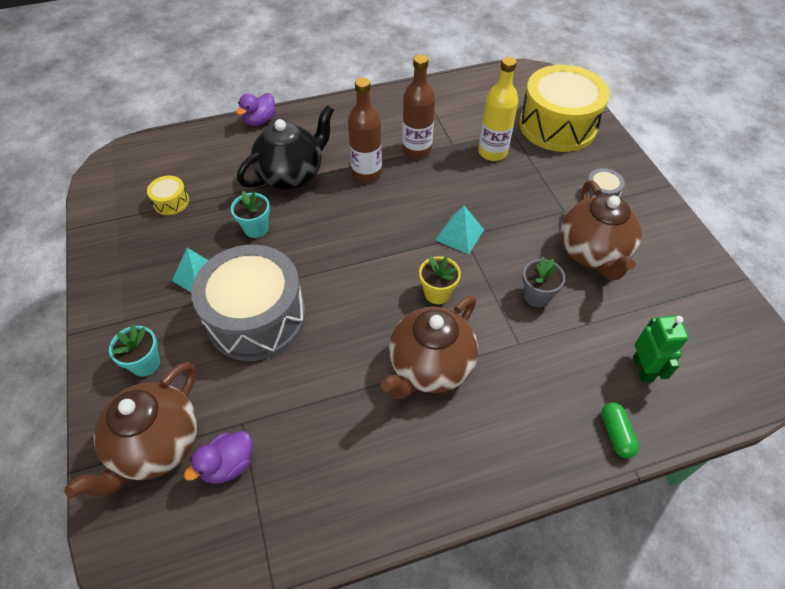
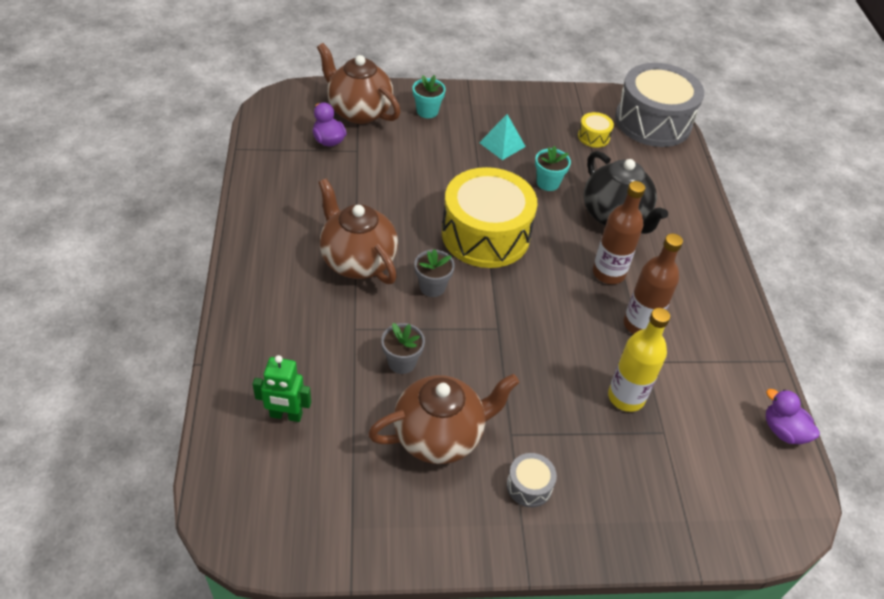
camera: 100 degrees right, 5 degrees down
grey drum [191,245,306,361] -> grey drum moved to [615,63,704,147]
purple duck [236,93,276,126] -> purple duck moved to [766,389,820,444]
yellow flower pot [419,256,461,304] -> grey flower pot [414,249,455,297]
turquoise pyramid [436,206,484,254] -> none
yellow drum [519,65,610,152] -> yellow drum moved to [442,167,538,268]
brown teapot [560,180,642,280] -> brown teapot turned 150 degrees clockwise [368,374,519,464]
green capsule [601,402,639,458] -> none

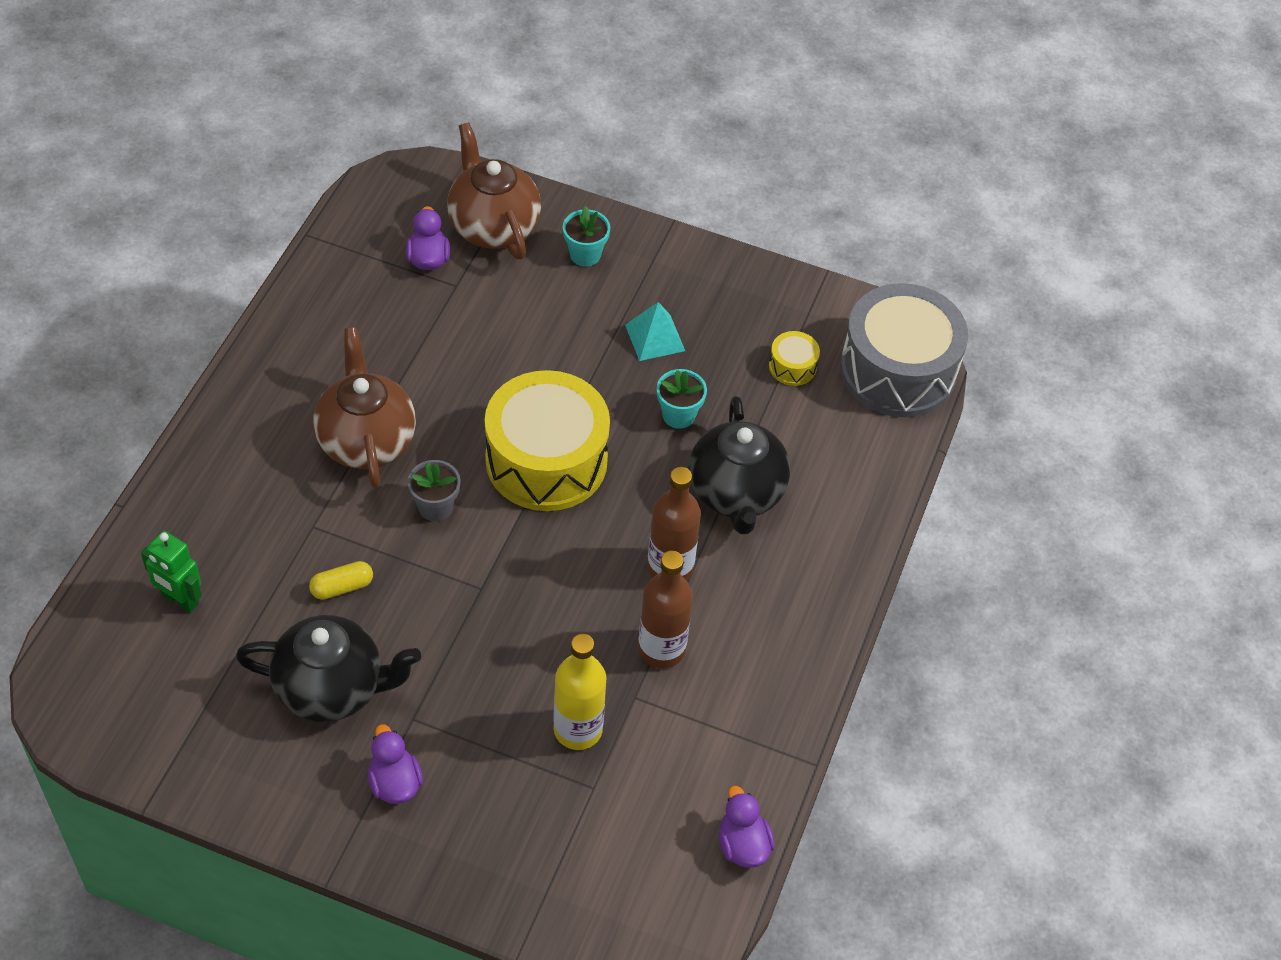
camera: 25 degrees right, 5 degrees up
brown teapot [368,374,519,464] -> black teapot [236,615,421,722]
grey flower pot [381,323,425,374] -> yellow capsule [309,561,373,600]
grey drum [507,453,557,507] -> purple duck [368,724,423,804]

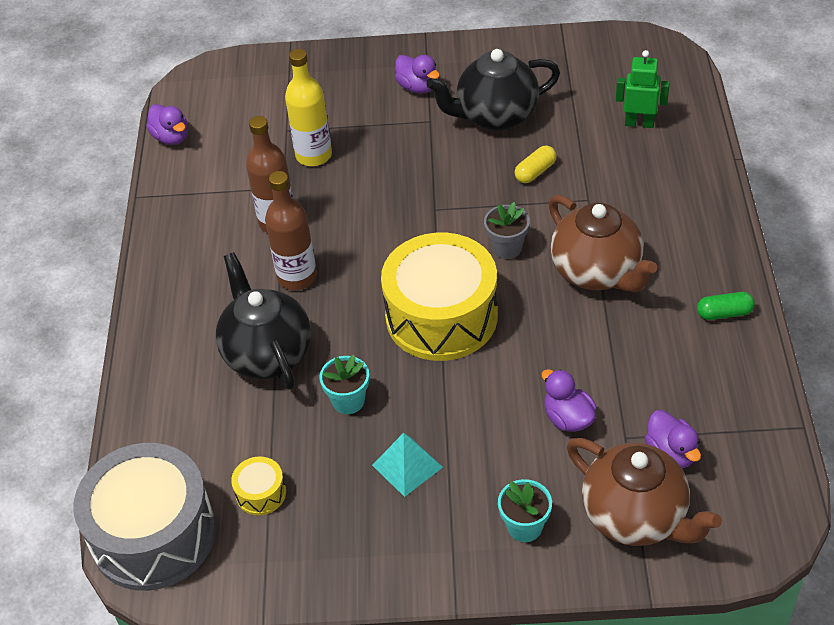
camera: 165 degrees right, 5 degrees down
none -> purple duck [542,369,597,432]
none -> green capsule [697,292,755,320]

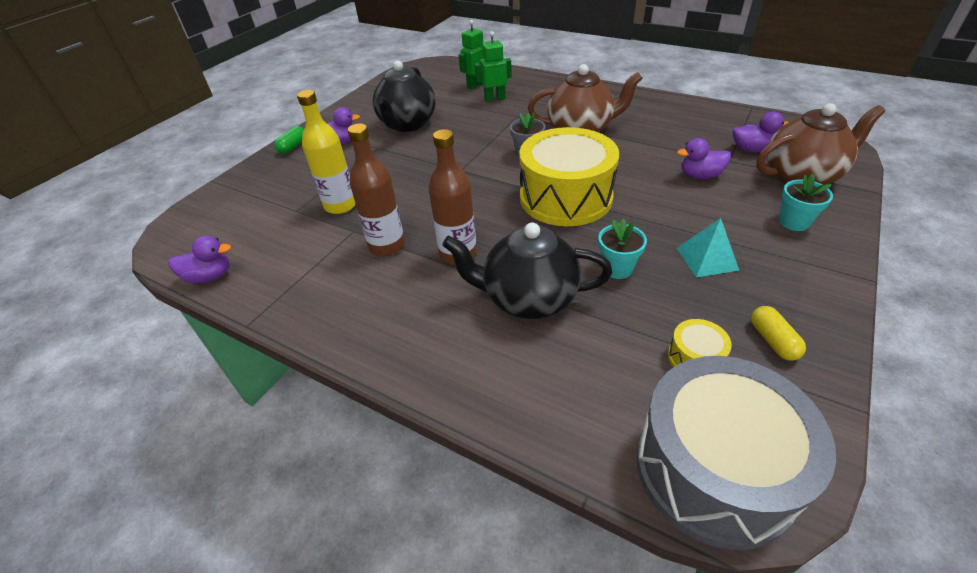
camera: 60 degrees left, 5 degrees down
yellow capsule [515,146,556,183] -> yellow capsule moved to [751,306,806,361]
green capsule [697,292,755,320] -> green capsule moved to [274,126,304,154]
none -> green robot [475,31,512,102]

